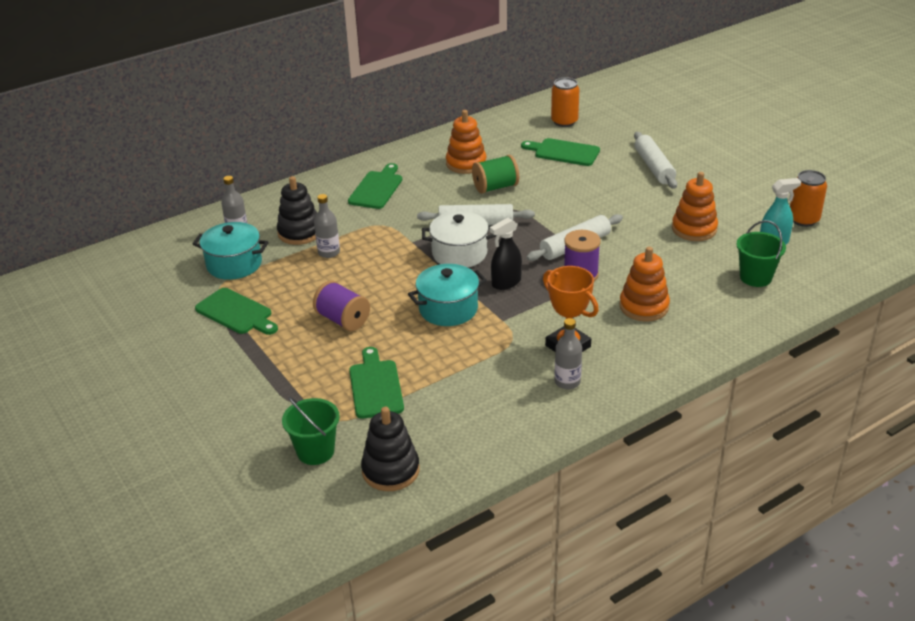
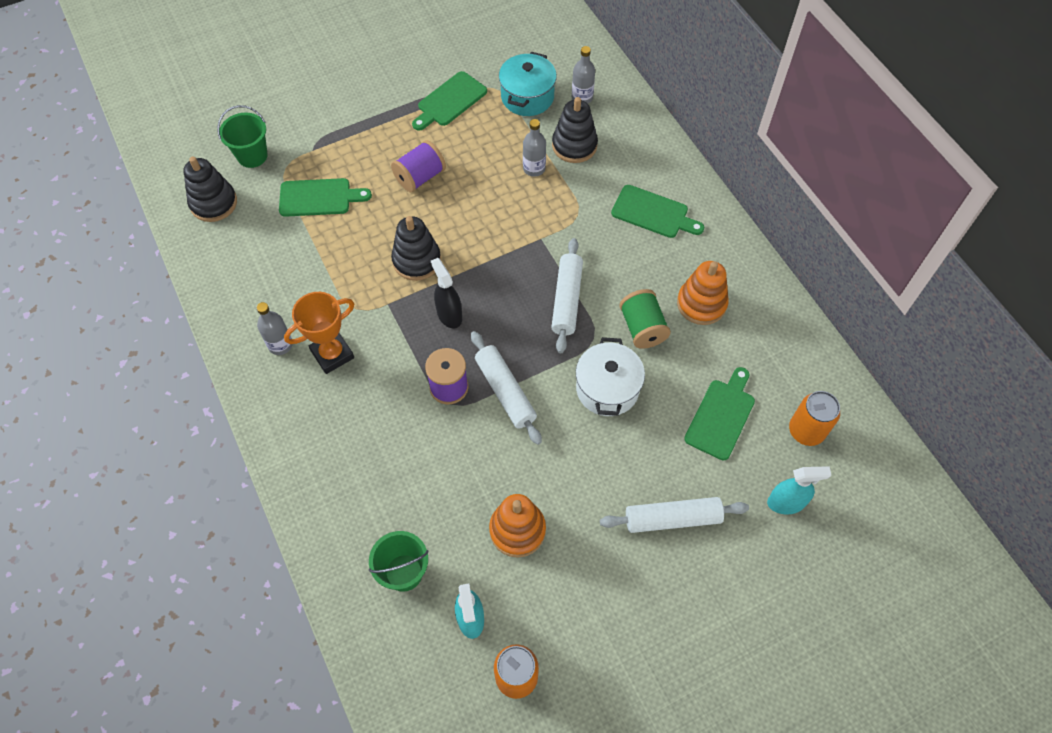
camera: 95 degrees right, 25 degrees up
turquoise pot [408,264,487,326] -> black stacking toy [391,216,441,281]
white pot [422,211,496,268] -> white pot moved to [576,337,645,416]
orange stacking toy [619,247,670,321] -> none
none -> turquoise spray bottle [767,466,831,514]

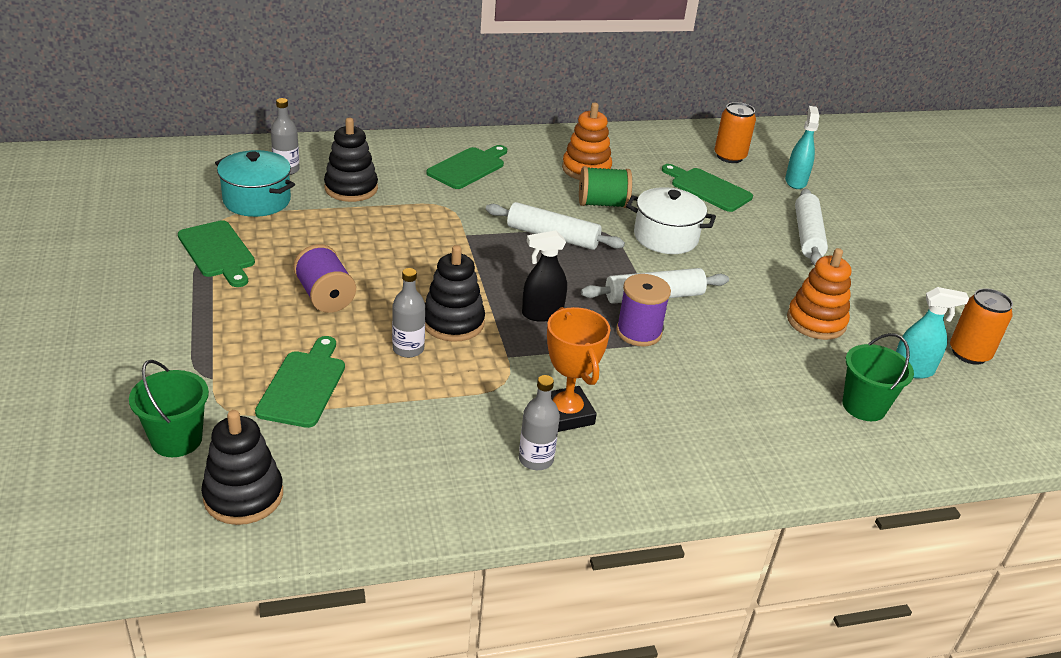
camera: 80 degrees left, 25 degrees down
grey bottle [523,119,546,177] -> grey bottle moved to [392,268,425,358]

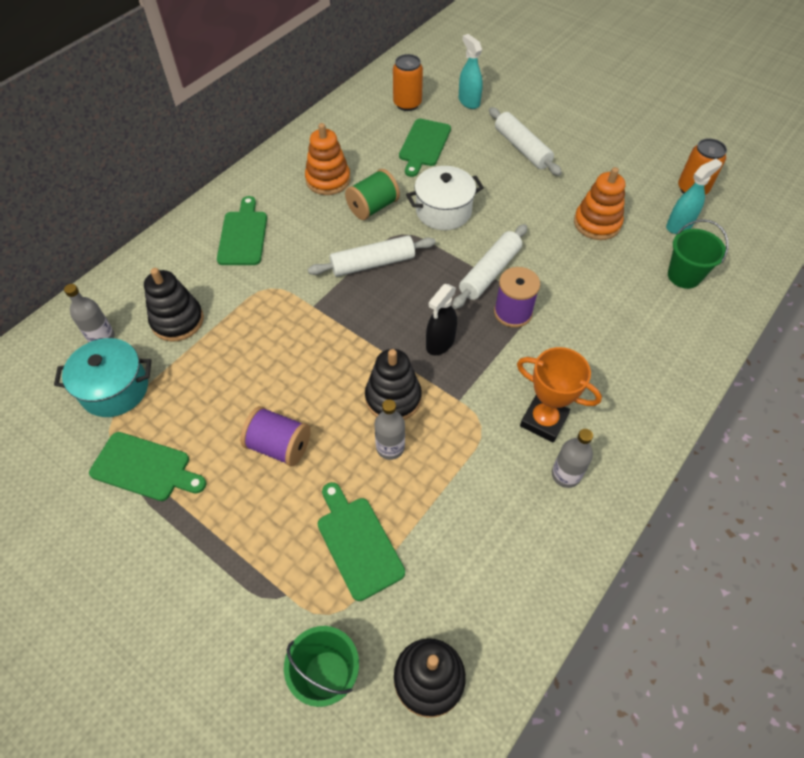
camera: 35 degrees left, 20 degrees up
green cutting board [662,164,753,212] -> green cutting board turned 75 degrees counterclockwise [399,119,451,177]

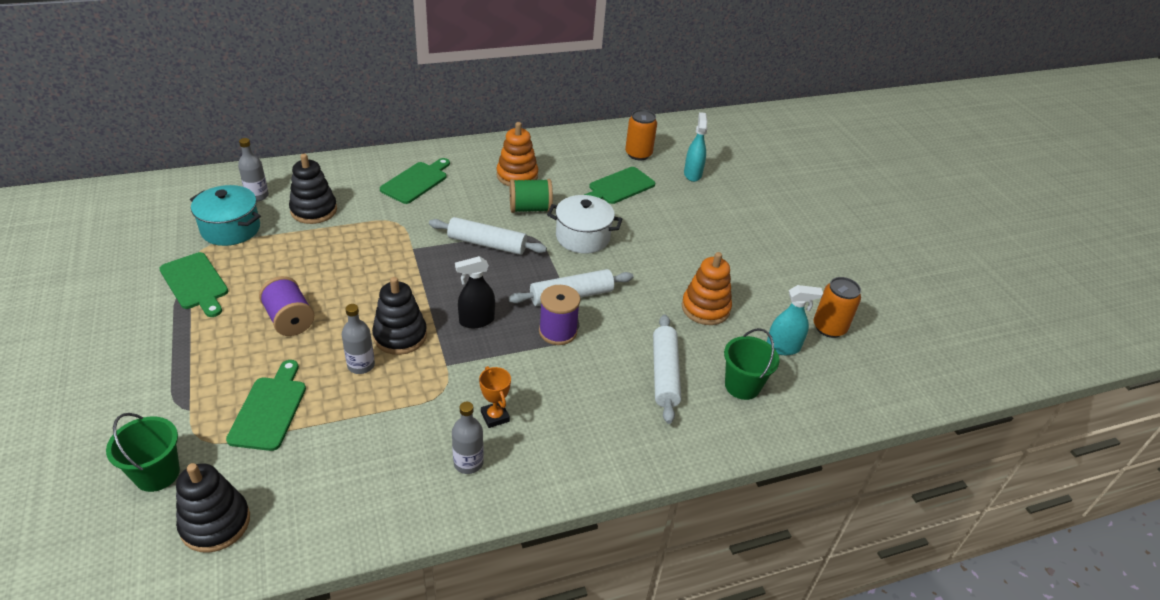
camera: 30 degrees right, 15 degrees down
white rolling pin [489,107,562,176] -> white rolling pin moved to [653,314,681,424]
orange trophy [517,347,602,442] -> orange trophy [479,366,511,428], size x0.61

